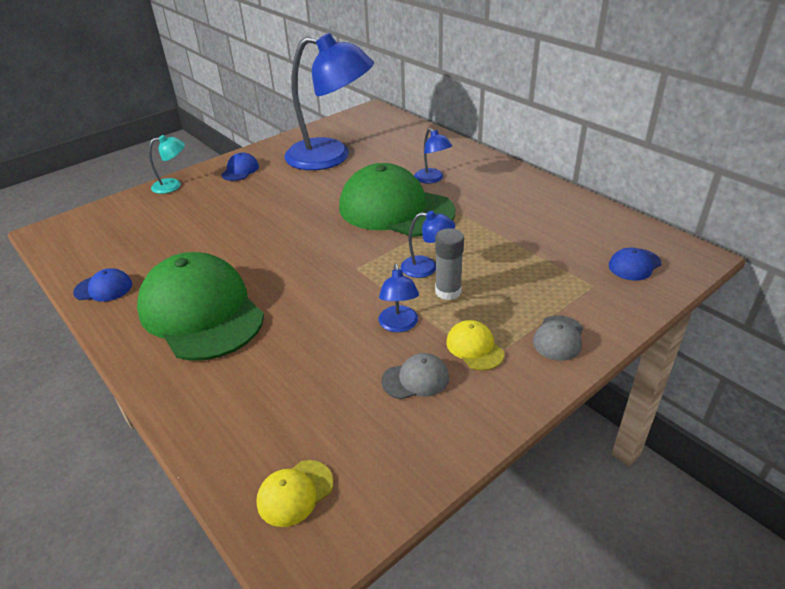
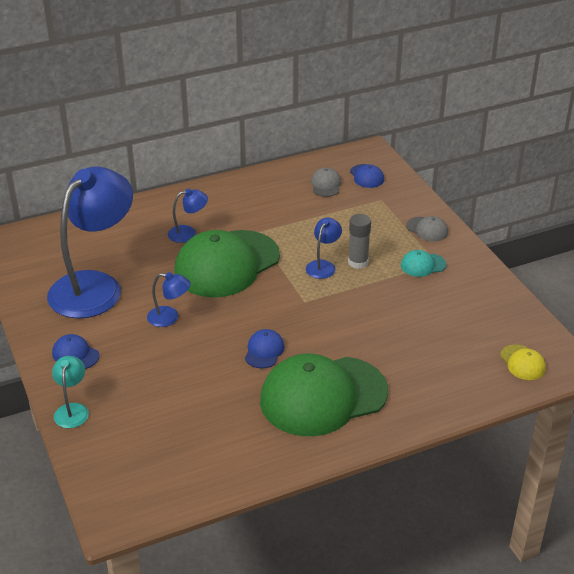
camera: 75 degrees left, 0 degrees up
blue cap [73,268,132,302] -> blue cap moved to [245,329,285,368]
blue lamp [379,264,419,332] -> blue lamp moved to [147,272,191,327]
grey cap [381,353,449,399] -> grey cap moved to [311,167,341,197]
yellow cap [446,320,504,371] -> turquoise cap [401,250,446,277]

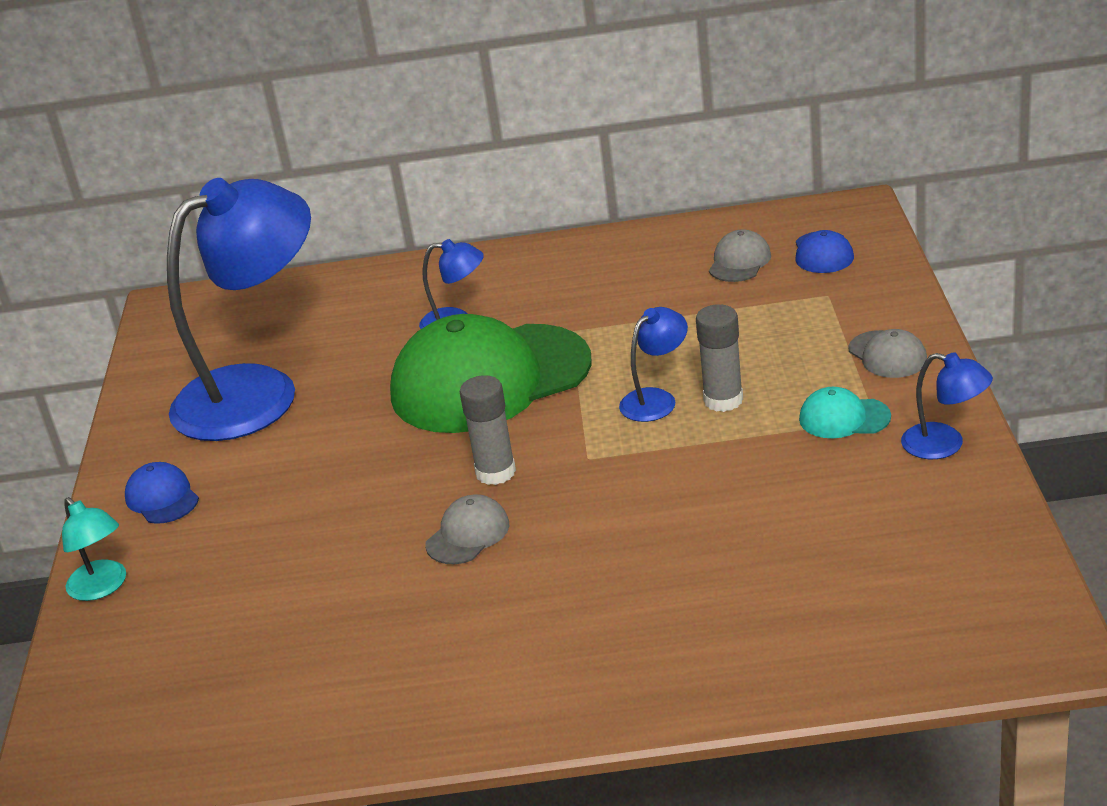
camera: 25 degrees right, 5 degrees down
turquoise lamp [52,356,89,428] -> turquoise lamp turned 120 degrees clockwise [62,497,126,601]
blue lamp [147,272,191,327] -> blue lamp moved to [901,353,993,459]
blue cap [245,329,285,368] -> grey cap [425,494,509,564]
green cap [260,354,388,436] -> none
yellow cap [500,344,546,380] -> none
none -> grey glue stick [460,375,516,485]

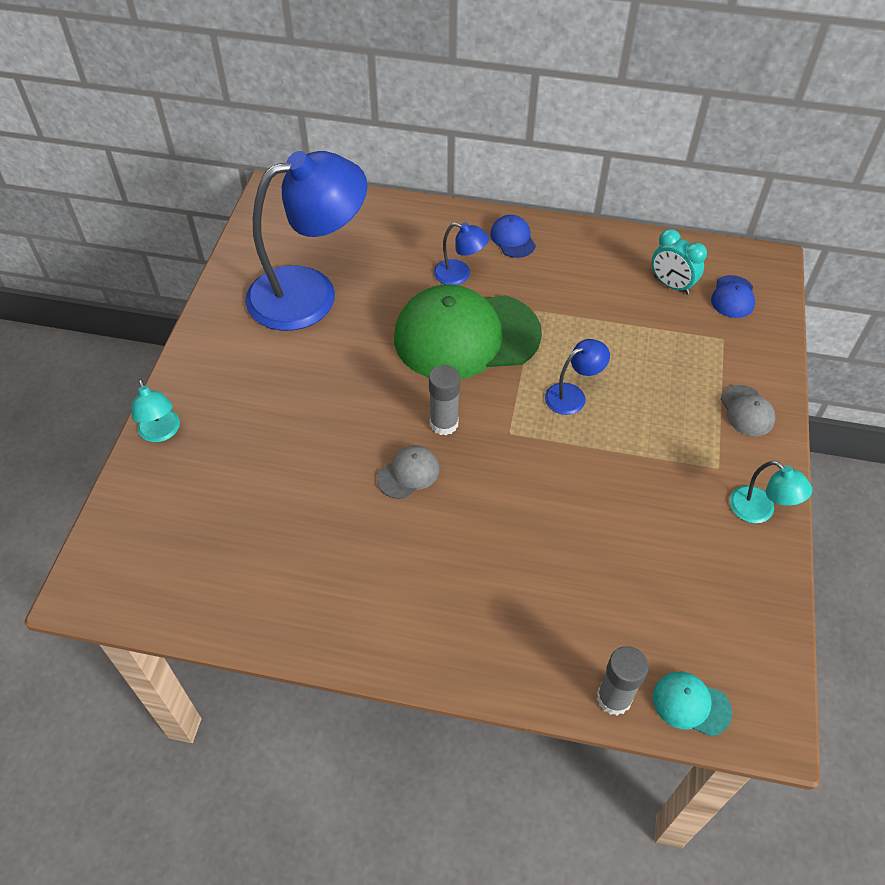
camera: 10 degrees right, 20 degrees up
blue cap [125,462,199,524] -> blue cap moved to [490,215,536,258]
grey glue stick [696,304,743,412] -> grey glue stick moved to [597,646,649,716]
grey cap [709,229,771,282] -> turquoise clock [652,229,707,295]
turquoise cap [799,387,891,438] -> turquoise cap moved to [653,672,732,737]
blue lamp [901,353,993,459] -> turquoise lamp [729,461,812,523]

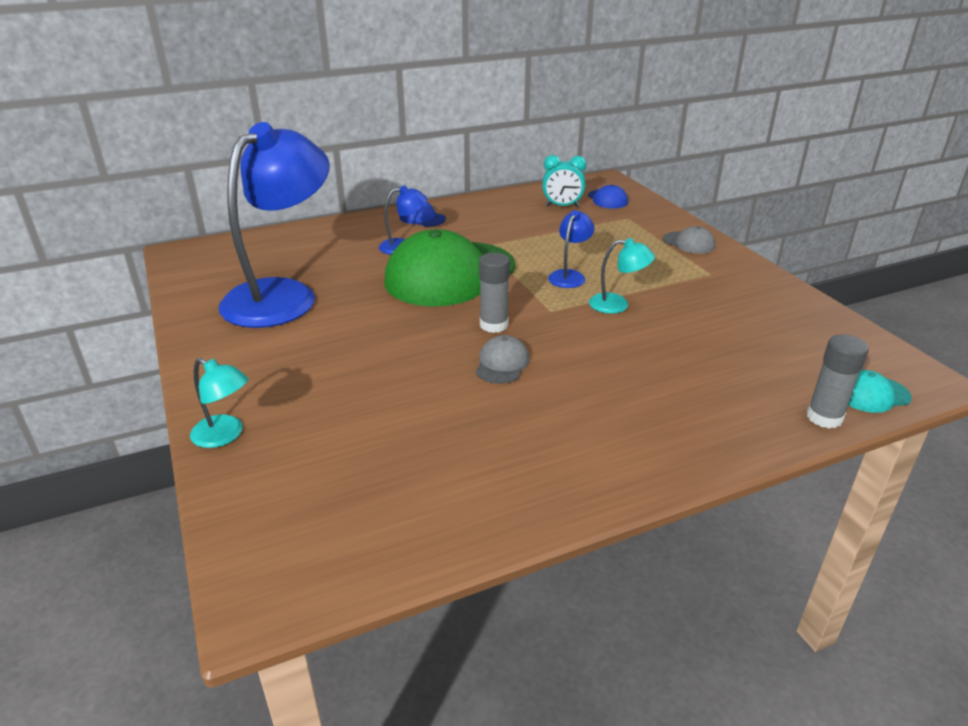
camera: 35 degrees left, 20 degrees down
turquoise lamp [729,461,812,523] -> turquoise lamp moved to [589,238,655,314]

